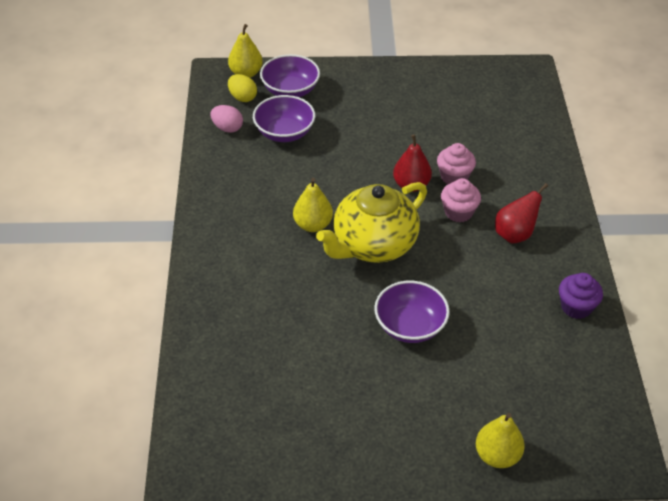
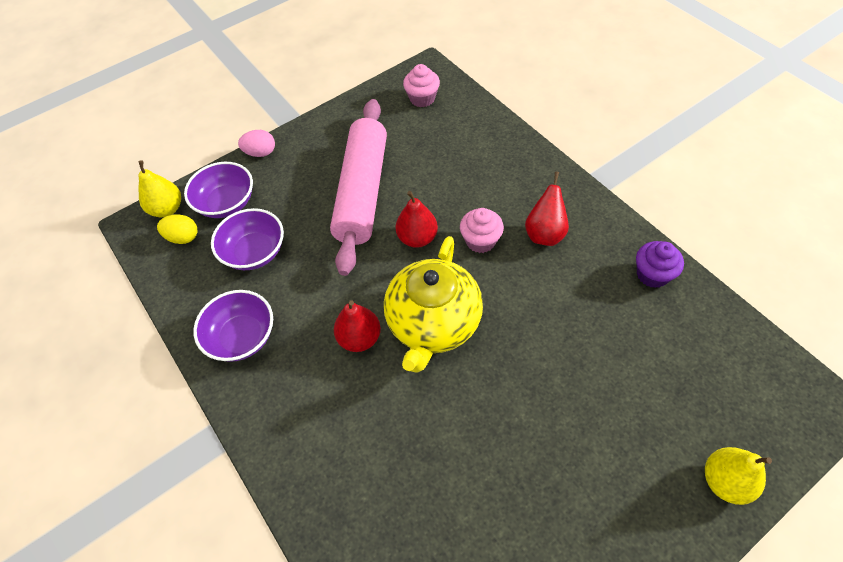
camera: 30 degrees left, 10 degrees up
pink egg [210,105,243,133] -> pink egg moved to [238,130,275,157]
yellow pear [293,178,333,232] -> red pear [334,300,381,352]
purple bowl [374,281,450,343] -> purple bowl moved to [193,290,273,362]
pink cupcake [437,143,476,184] -> pink cupcake moved to [403,64,440,107]
none -> pink rolling pin [330,99,387,276]

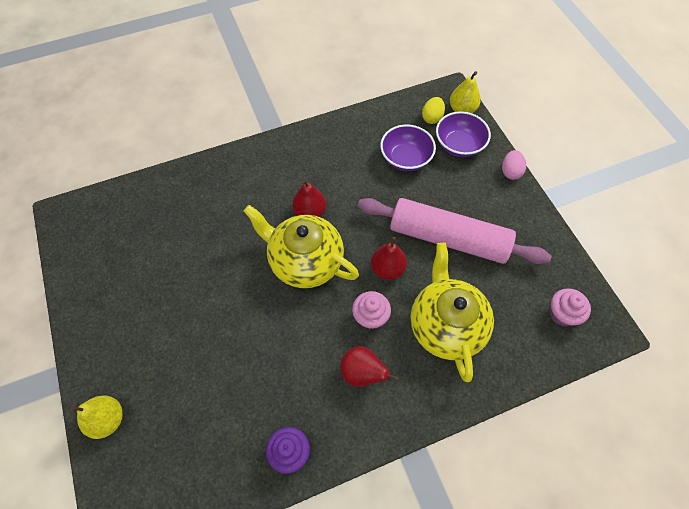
camera: 100 degrees right, 5 degrees up
purple bowl [193,290,273,362] -> none
none -> yellow teapot [411,243,494,382]

